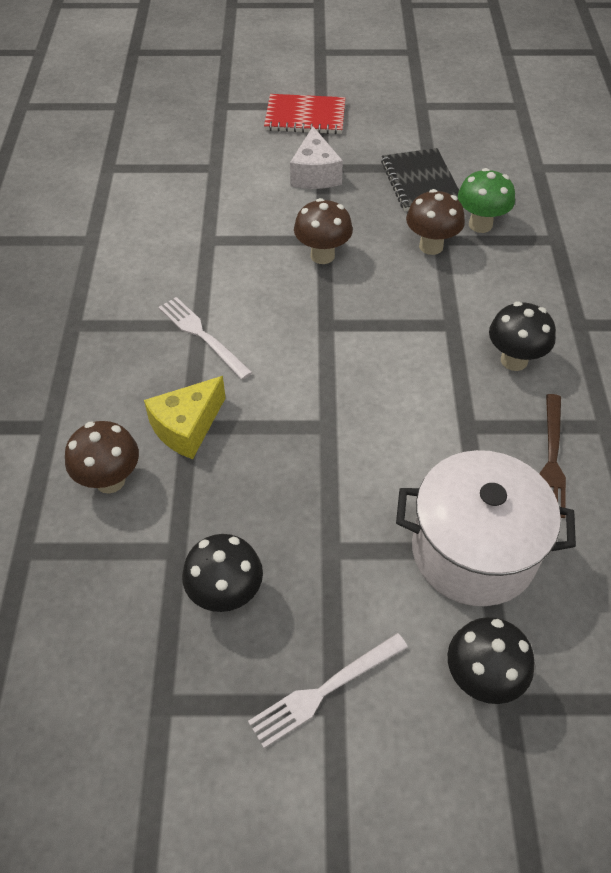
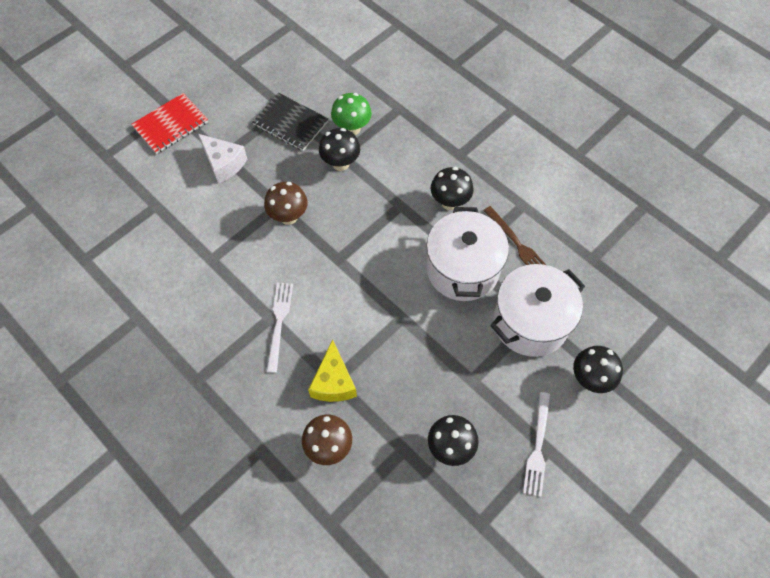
camera: 45 degrees left, 10 degrees up
white fork [158,297,253,380] -> white fork turned 90 degrees clockwise [266,283,293,373]
brown mushroom [406,189,465,255] -> black mushroom [319,128,360,171]
none -> white pot [426,207,509,301]

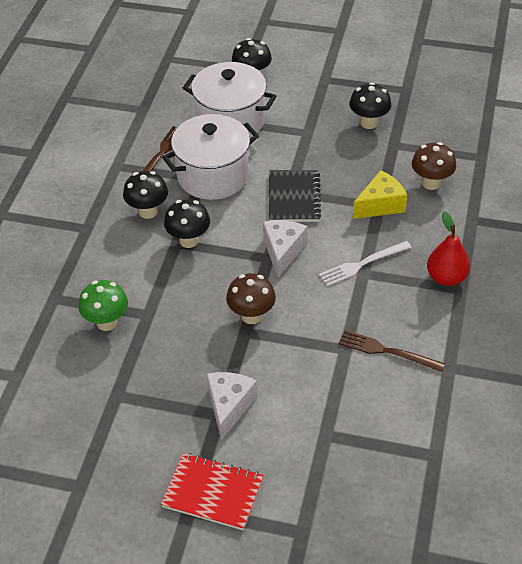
camera: 120 degrees left, 15 degrees down
black notebook [252,93,329,151] -> black notebook moved to [269,170,321,222]
black mushroom [319,128,360,171] -> black mushroom moved to [164,199,210,248]
white fork [523,392,550,497] -> none
none -> white cheese [263,220,308,278]
none -> brown fork [338,330,445,372]
none -> red pear [427,211,470,286]

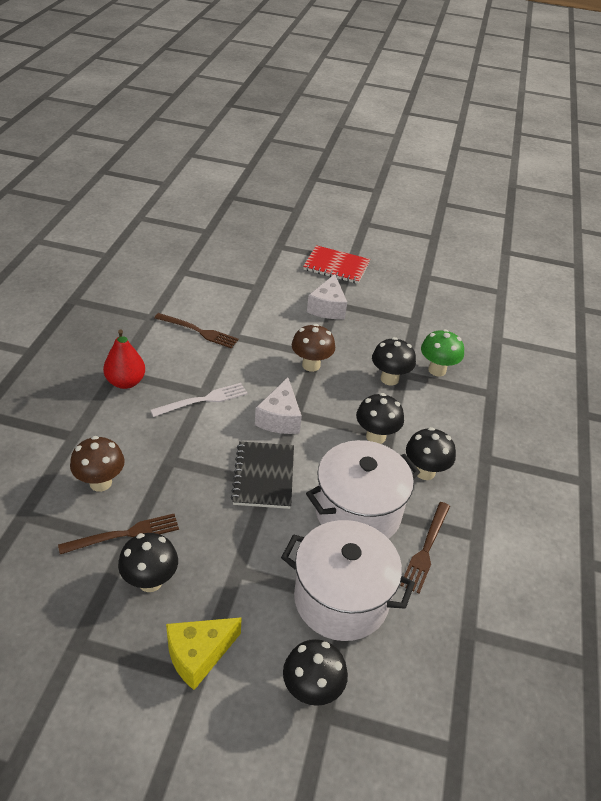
camera: 175 degrees right, 5 degrees down
yellow cheese [353,170,407,219] -> yellow cheese moved to [166,617,242,690]
none -> brown fork [58,514,179,554]
none -> black mushroom [372,337,416,385]

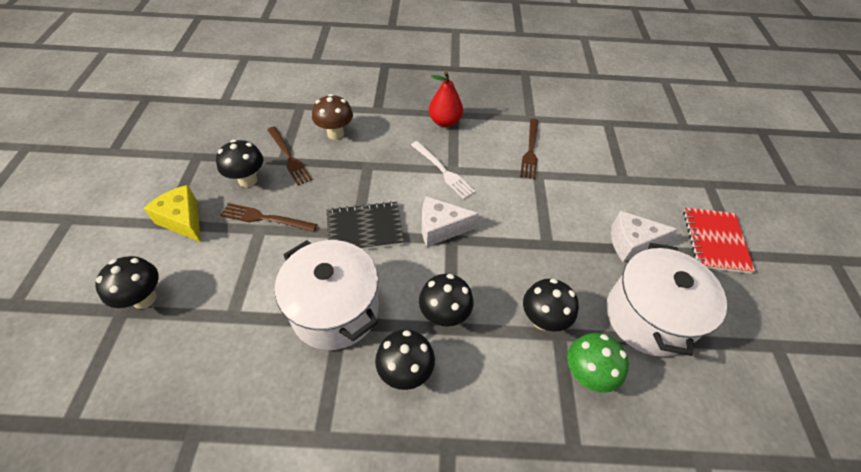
camera: 80 degrees right, 10 degrees up
white pot [281,520,415,641] -> white pot moved to [606,243,727,357]
brown mushroom [292,324,335,372] -> none
brown fork [400,502,450,594] -> brown fork moved to [220,203,317,232]

